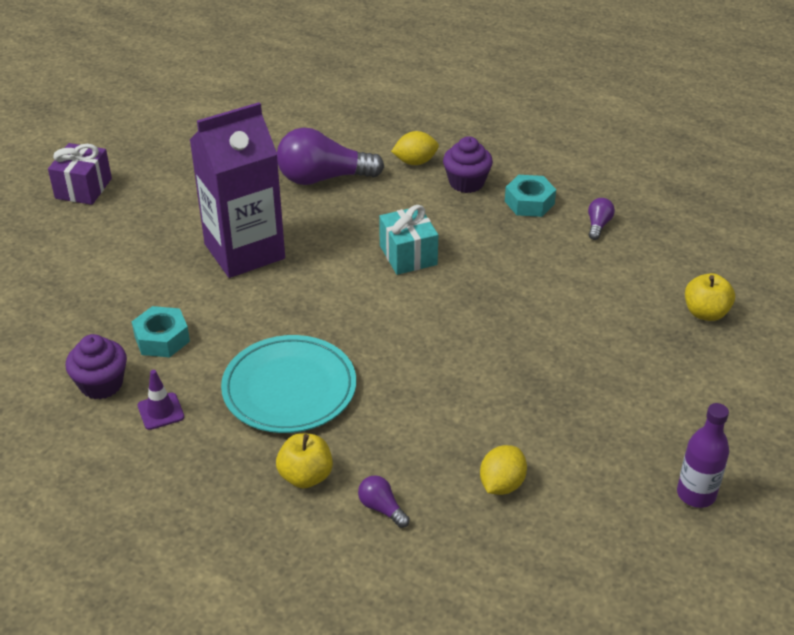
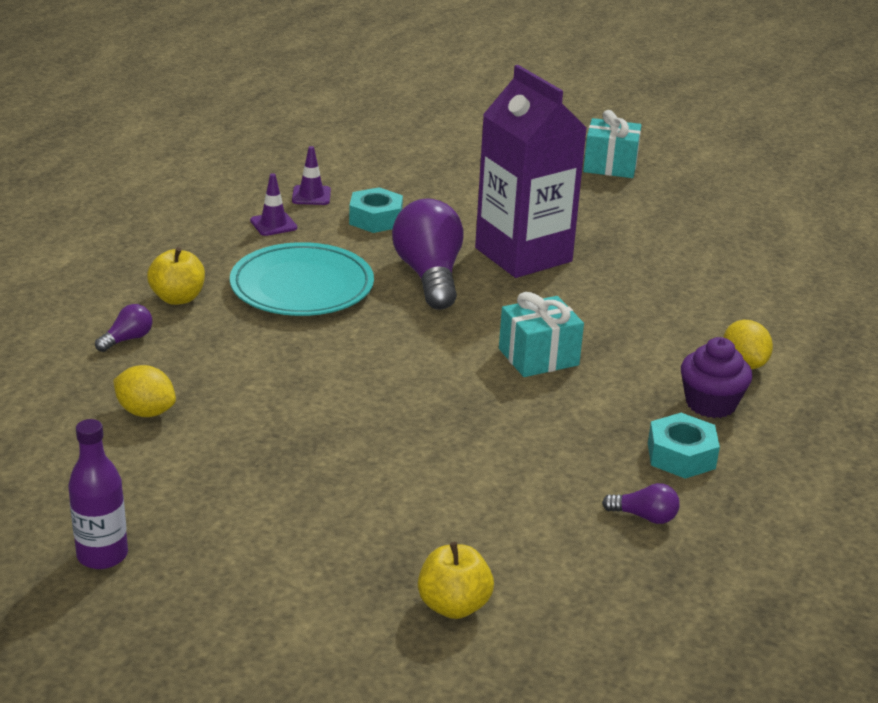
camera: 85 degrees right, 10 degrees down
purple gift [48,143,112,205] -> turquoise gift [583,110,641,178]
purple cupcake [66,334,127,399] -> purple traffic cone [292,146,331,205]
purple light bulb [277,128,384,185] -> purple light bulb moved to [392,198,464,310]

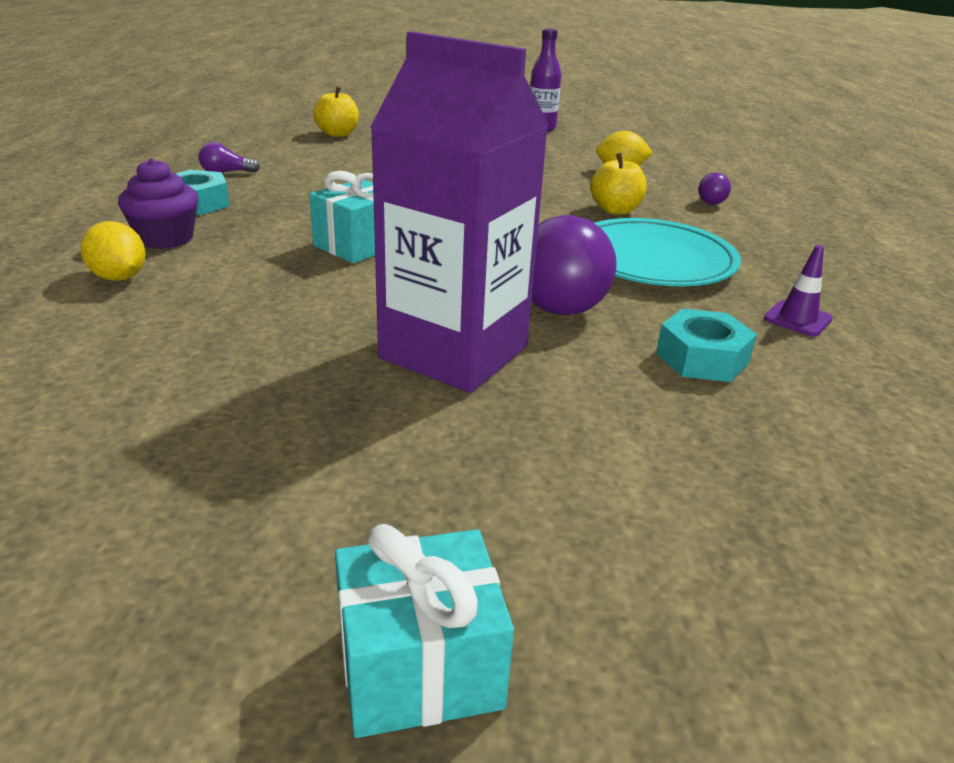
camera: 155 degrees right, 0 degrees up
yellow apple [147,247,205,305] -> yellow apple moved to [590,153,646,215]
purple traffic cone [292,146,331,205] -> none

